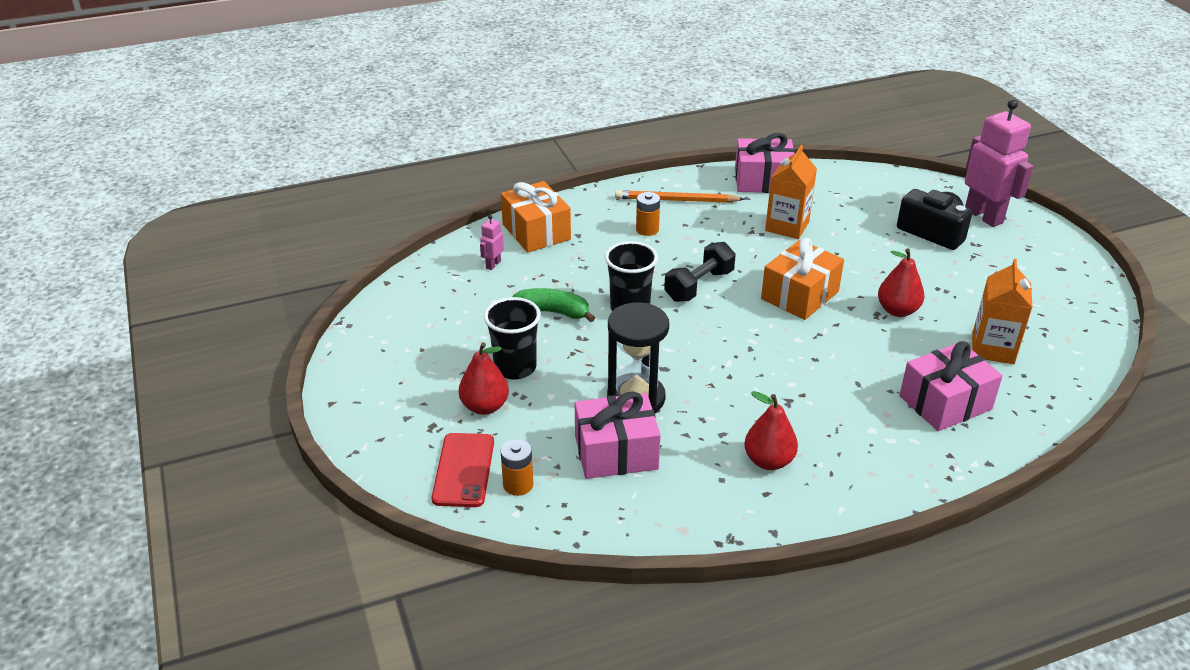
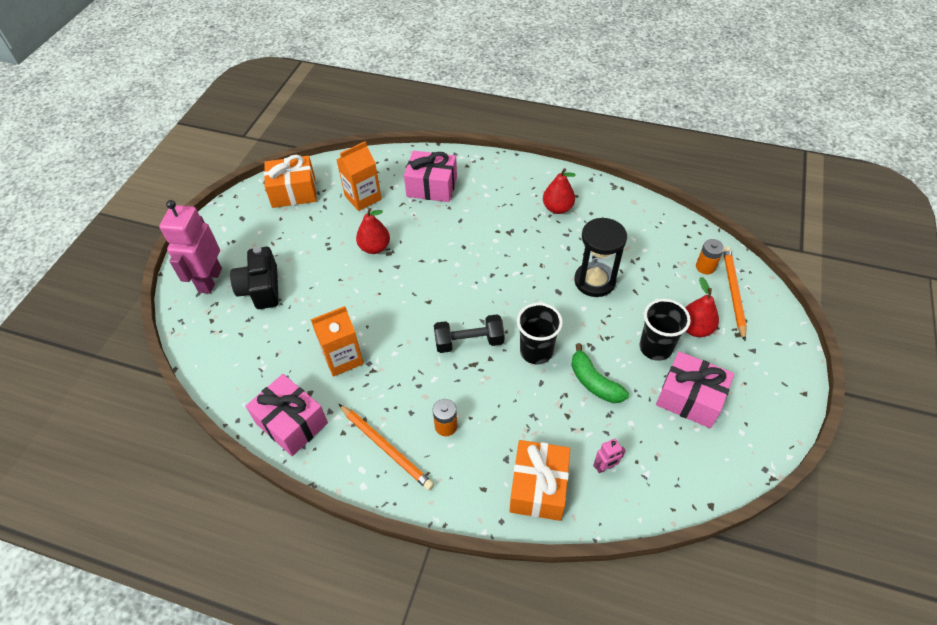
camera: 140 degrees left, 15 degrees up
red phone [432,433,494,507] -> orange pencil [723,246,747,341]
pink gift [575,391,661,479] -> pink gift moved to [656,351,734,428]
orange gift [761,238,844,320] -> orange gift moved to [264,155,317,208]

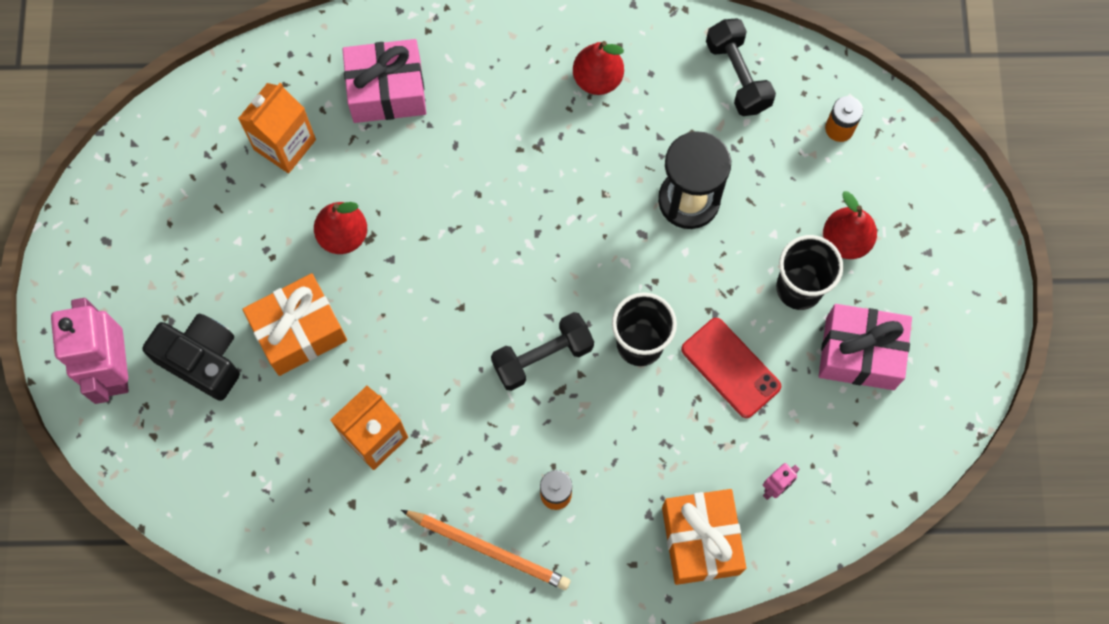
camera: 20 degrees left, 20 degrees up
black camera [230,247,279,309] -> black camera turned 150 degrees clockwise [142,314,240,401]
pink gift [246,374,328,456] -> none
orange gift [264,155,317,208] -> orange gift moved to [242,273,347,376]
green banana [571,343,629,403] -> red phone [681,318,781,418]
orange pencil [723,246,747,341] -> none
none -> black dumbbell [706,18,776,116]

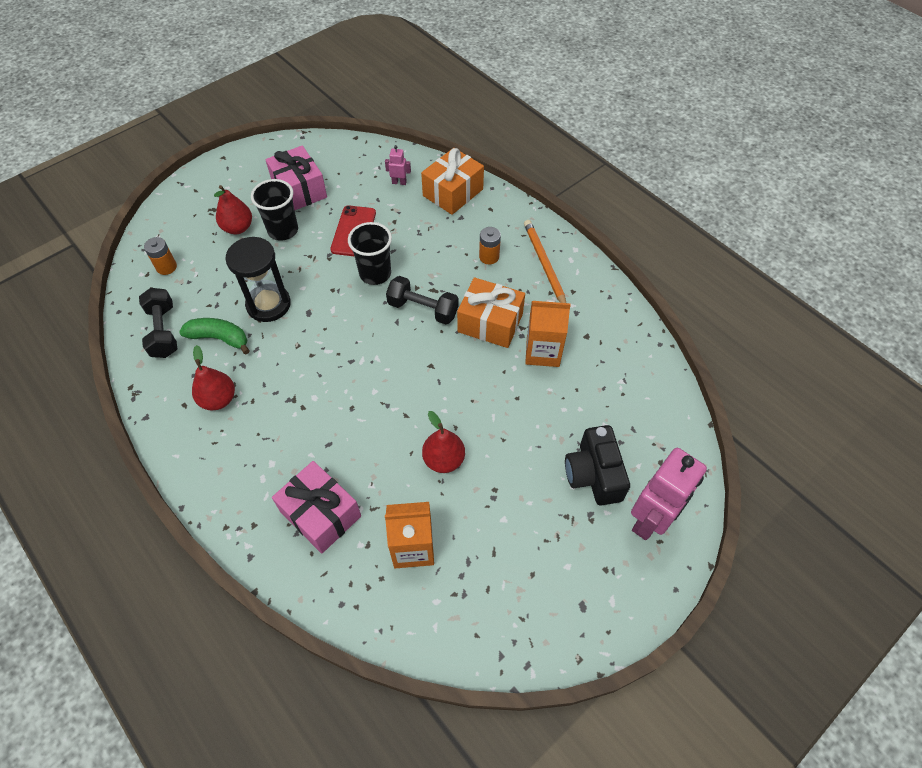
camera: 130 degrees left, 15 degrees down
orange gift [242,273,347,376] -> orange gift moved to [457,277,525,348]
black dumbbell [706,18,776,116] -> black dumbbell turned 45 degrees counterclockwise [139,288,177,358]
none -> green banana [179,318,250,354]

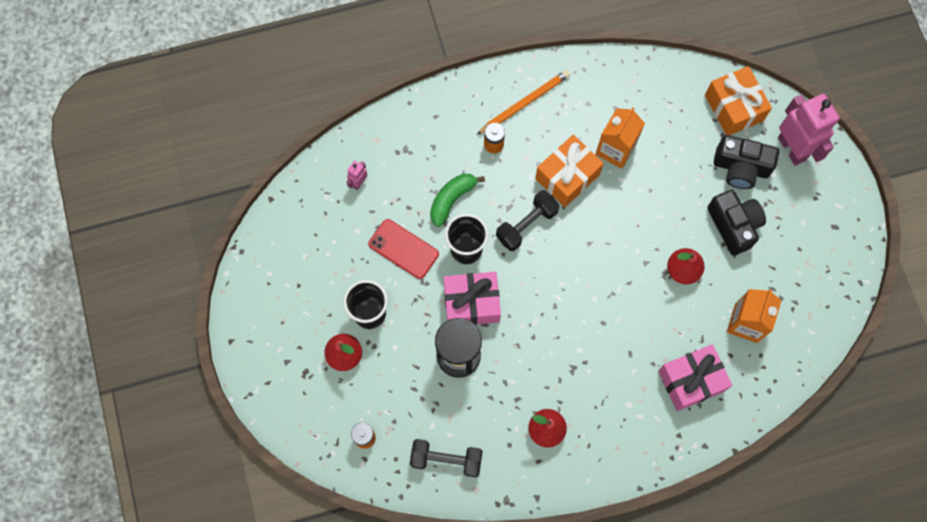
camera: 65 degrees left, 15 degrees up
green banana [179,318,250,354] -> green banana moved to [430,174,485,227]
pink gift [265,145,327,210] -> pink gift moved to [443,272,501,325]
orange gift [421,148,484,215] -> orange gift moved to [705,66,772,135]
orange pencil [524,220,566,303] -> orange pencil turned 135 degrees clockwise [477,70,570,135]
none -> black camera [707,190,766,256]

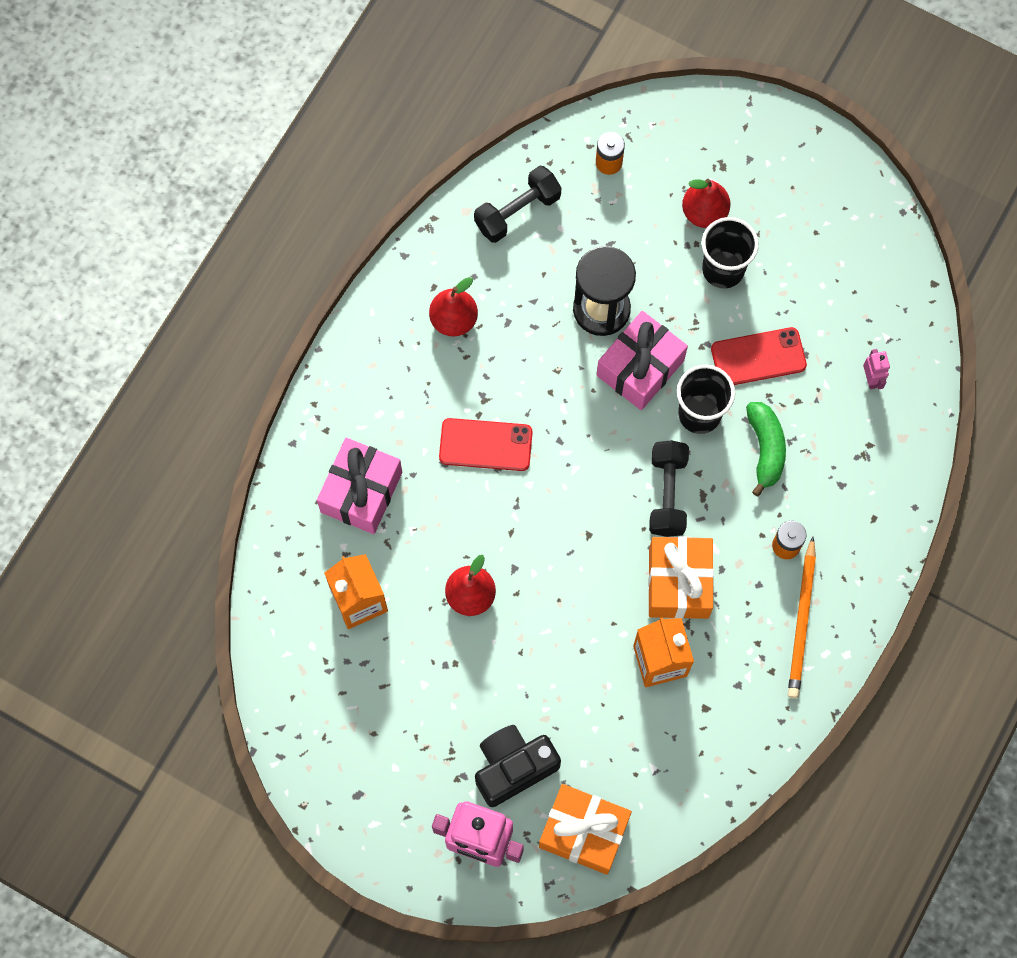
camera: 135 degrees right, 0 degrees up
black camera [707,190,766,256] -> none
none -> red phone [439,418,533,471]

